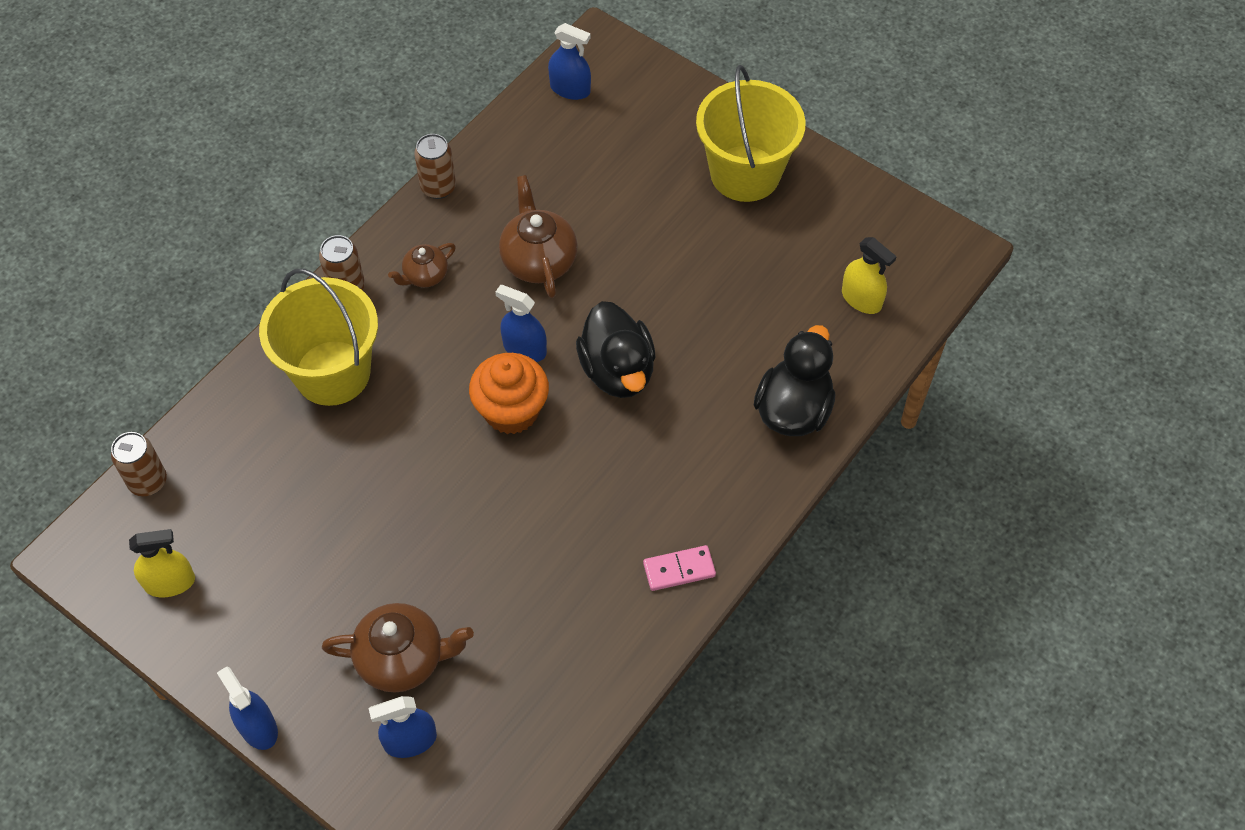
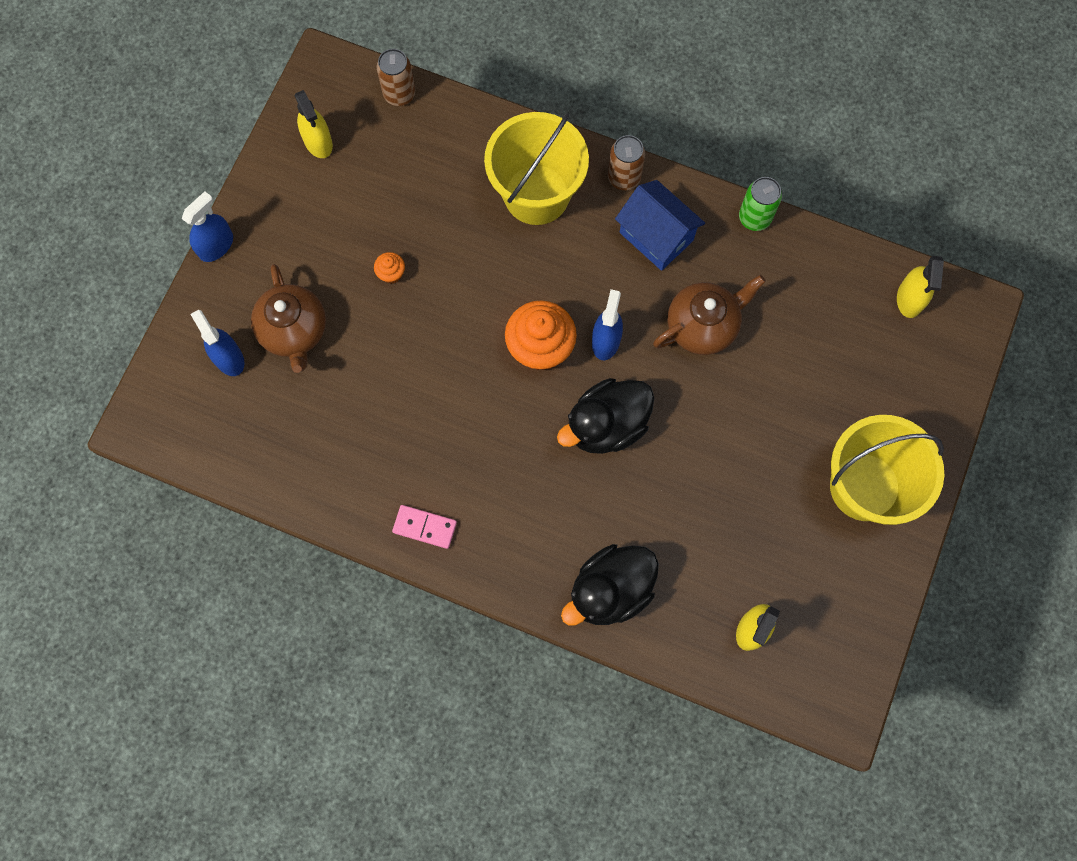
camera: 75 degrees right, 15 degrees up
brown teapot [388,243,456,287] -> blue house [615,180,705,271]
brown can [414,134,456,199] -> green can [739,177,782,231]
blue spray bottle [548,23,591,100] -> yellow spray bottle [897,256,944,318]
pink domino [643,545,716,591] -> pink domino turned 45 degrees counterclockwise [392,505,457,549]
black duck [754,325,835,436] -> black duck turned 135 degrees clockwise [561,544,659,625]
none -> orange cupcake [374,252,405,284]

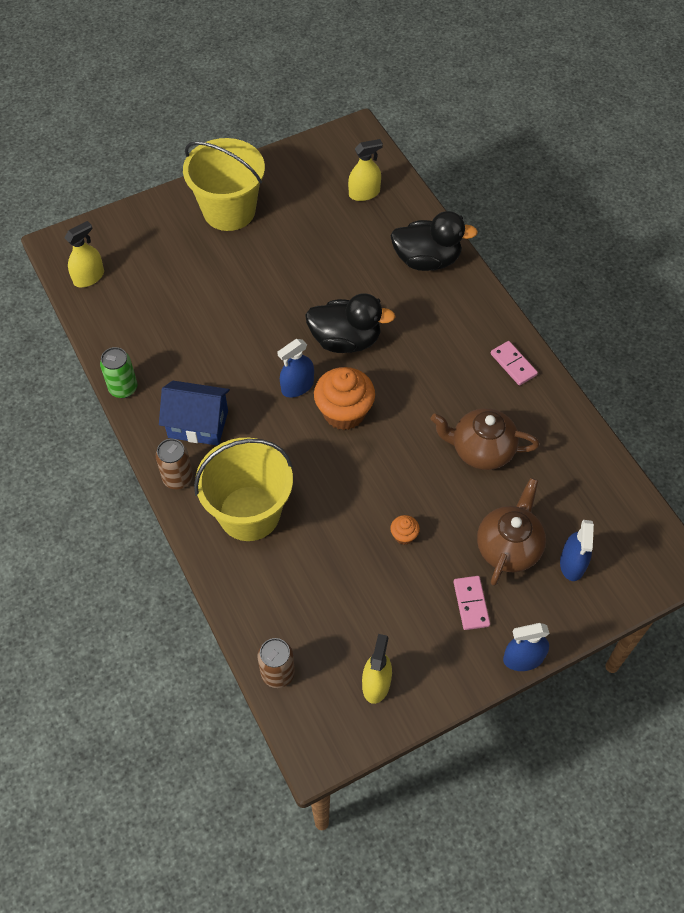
camera: 140 degrees left, 15 degrees down
blue house [615,180,705,271] -> blue house turned 75 degrees counterclockwise [159,381,230,446]
brown teapot [653,275,766,355] -> brown teapot moved to [431,408,539,470]
none -> pink domino [454,576,490,630]

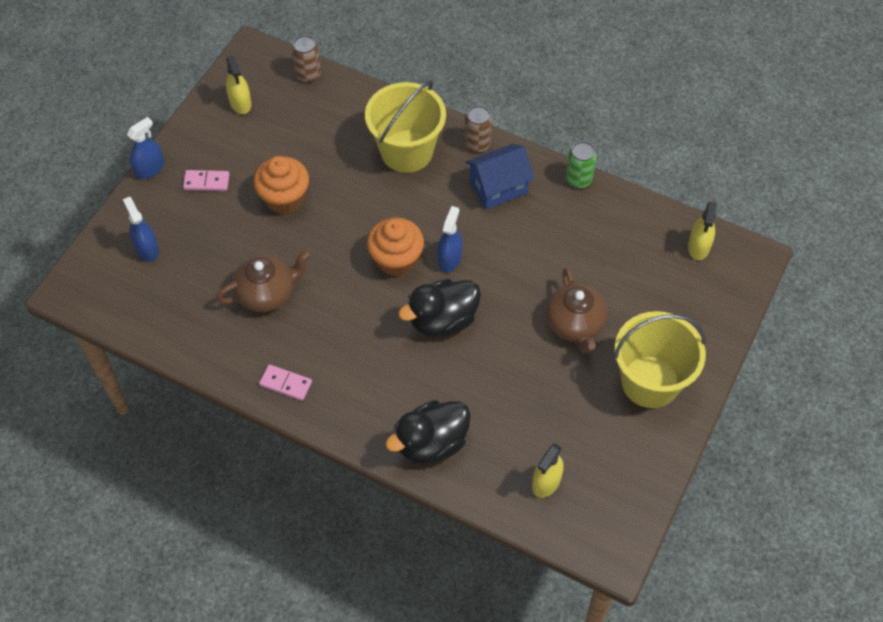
camera: 145 degrees right, 0 degrees up
orange cupcake [390,515,420,545] -> orange cupcake [253,156,309,214], size x2.22
pink domino [454,576,490,630] -> pink domino turned 45 degrees counterclockwise [183,170,230,191]
brown teapot [477,478,546,586] -> brown teapot moved to [546,267,607,353]

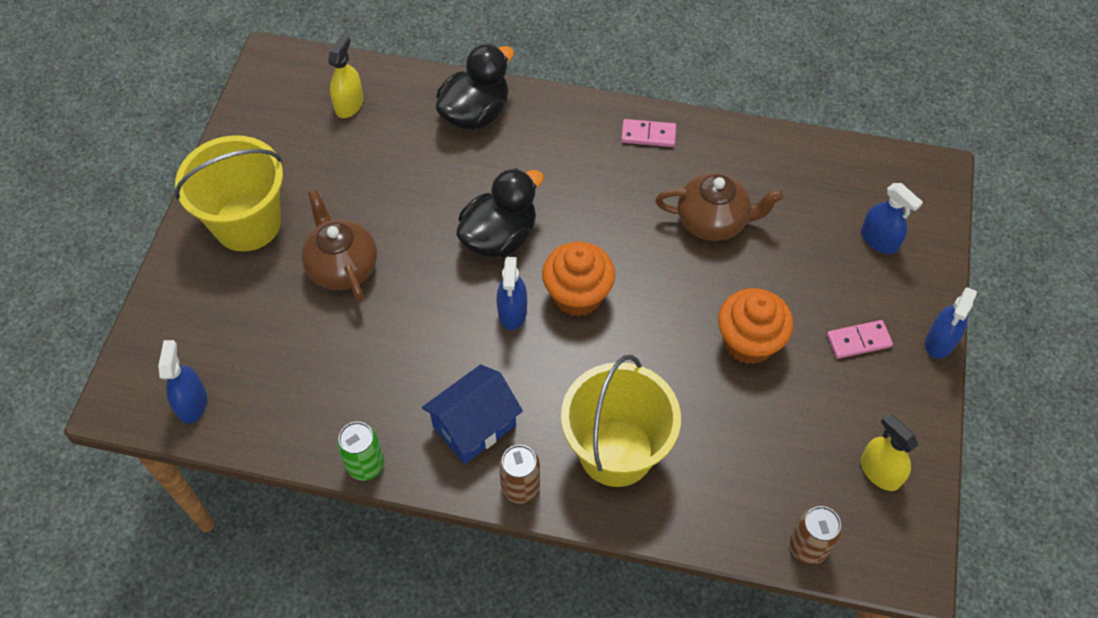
camera: 165 degrees right, 0 degrees up
brown teapot [216,250,311,312] -> brown teapot turned 135 degrees counterclockwise [655,173,784,241]
yellow spray bottle [688,202,717,260] -> blue spray bottle [158,340,207,424]

